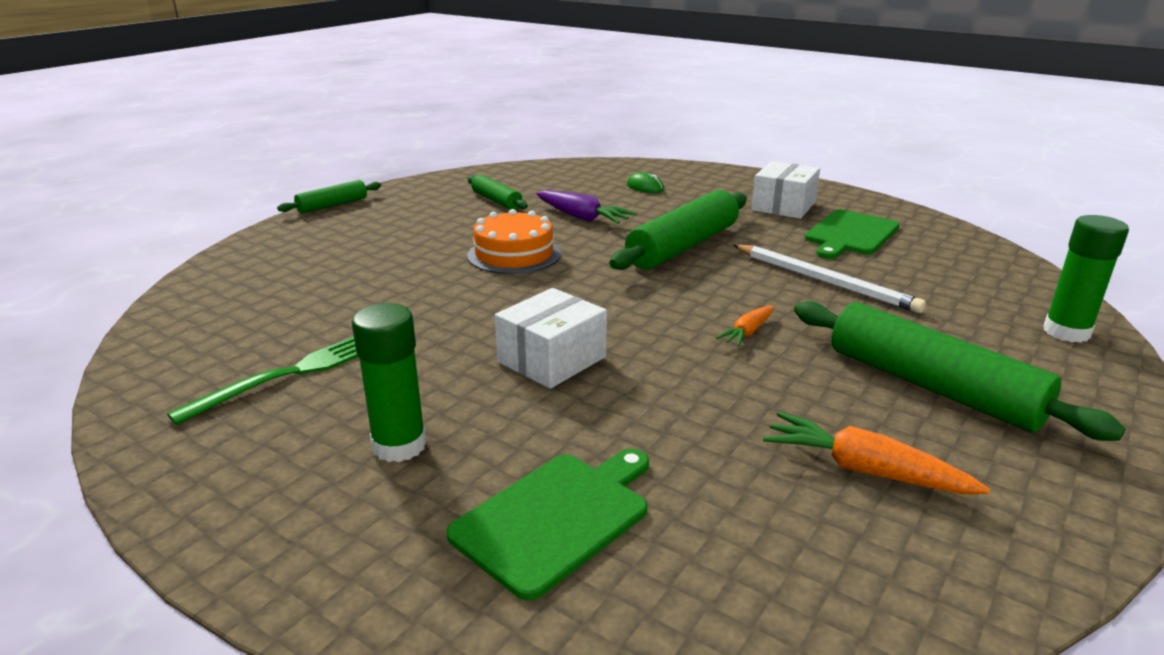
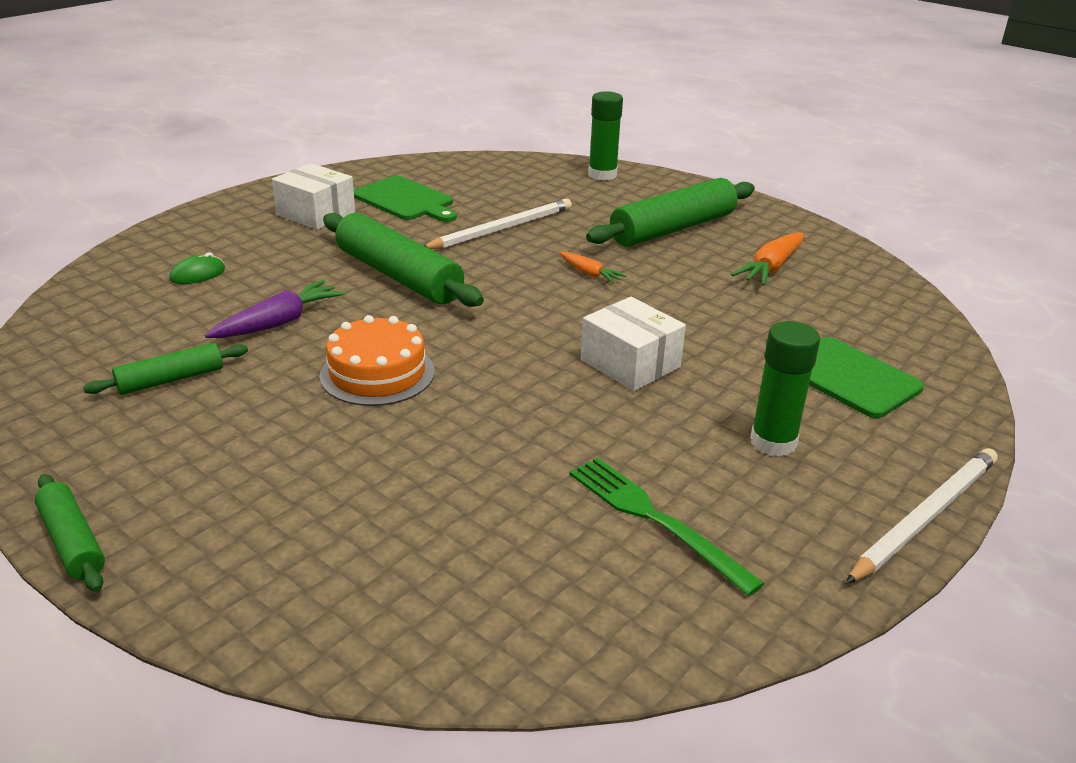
camera: 85 degrees left, 5 degrees up
none -> white pencil [846,448,998,584]

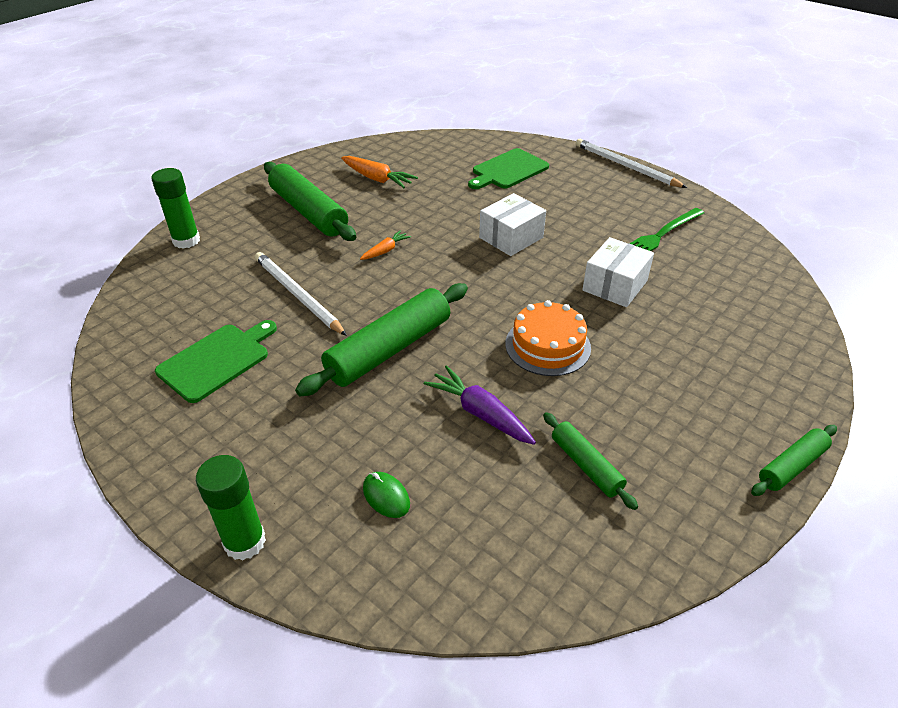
camera: 90 degrees left, 10 degrees up
white box [272,163,355,230] -> white box moved to [582,237,654,307]
green glue stick [750,321,820,457] -> green glue stick moved to [196,455,266,561]

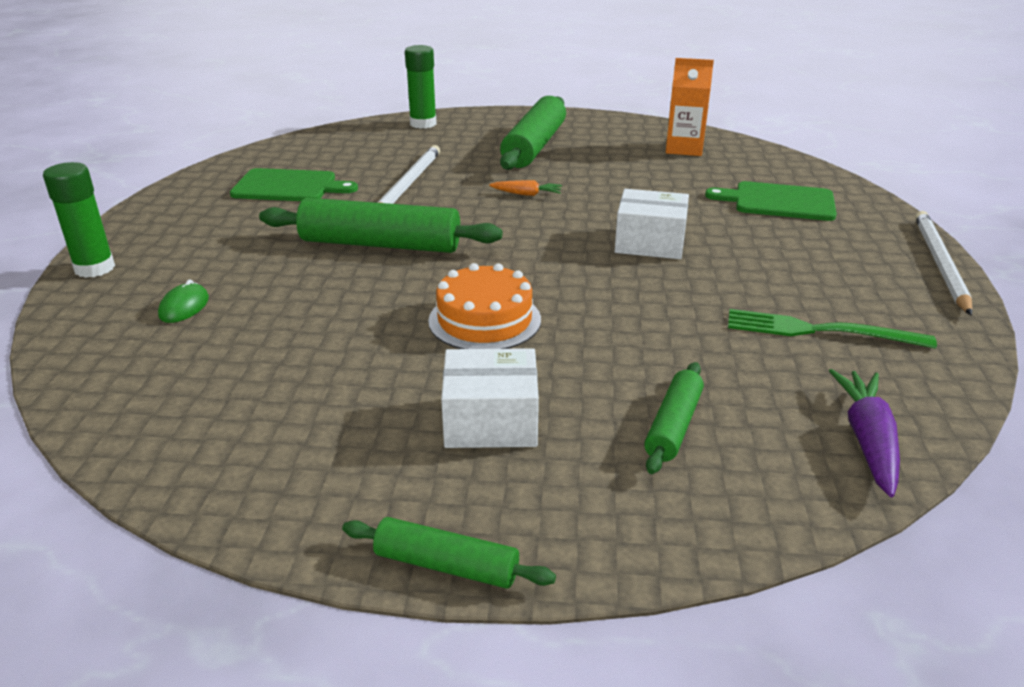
camera: 55 degrees right, 10 degrees down
orange carrot [341,156,418,188] -> none
purple carrot [424,365,536,445] -> purple carrot moved to [829,369,900,497]
green rolling pin [543,412,638,510] -> green rolling pin moved to [644,362,704,474]
white box [582,237,654,307] -> white box moved to [441,348,539,448]
none -> orange carton [666,58,714,156]

